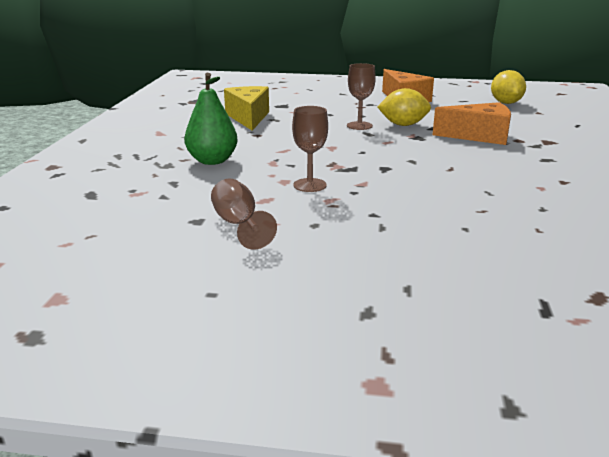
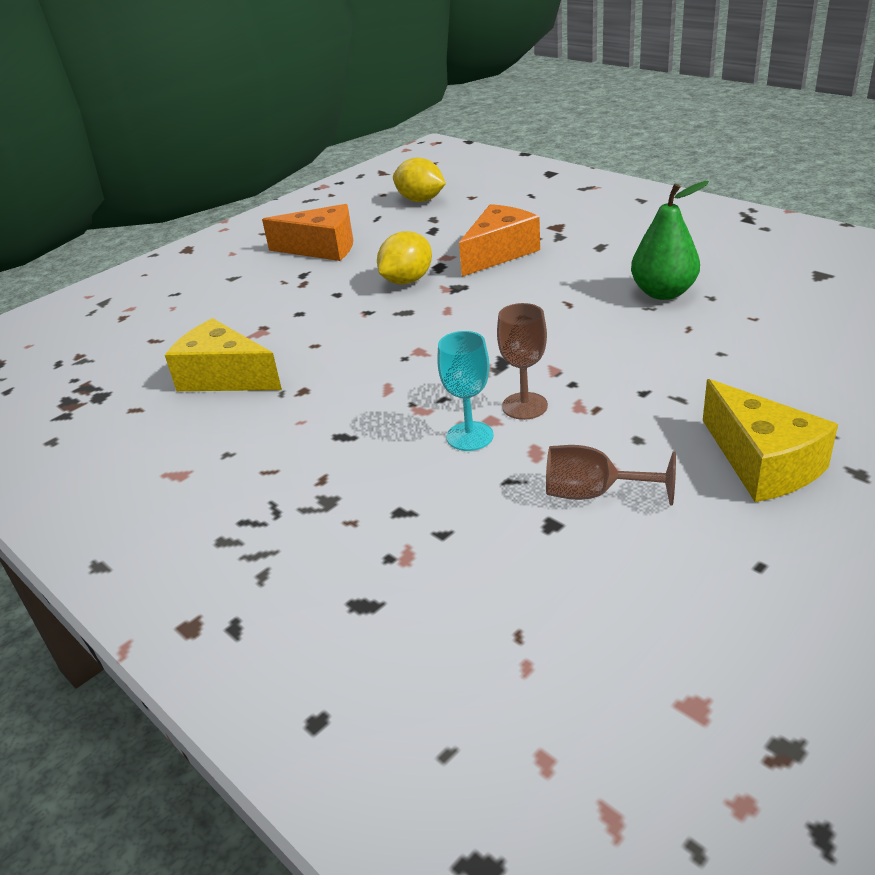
camera: 50 degrees left, 10 degrees up
green pear [184,73,237,165] -> green pear moved to [631,181,709,300]
brown goblet [347,63,376,130] -> none
none -> turquoise goblet [437,331,494,451]
none -> yellow cheese [703,379,838,502]

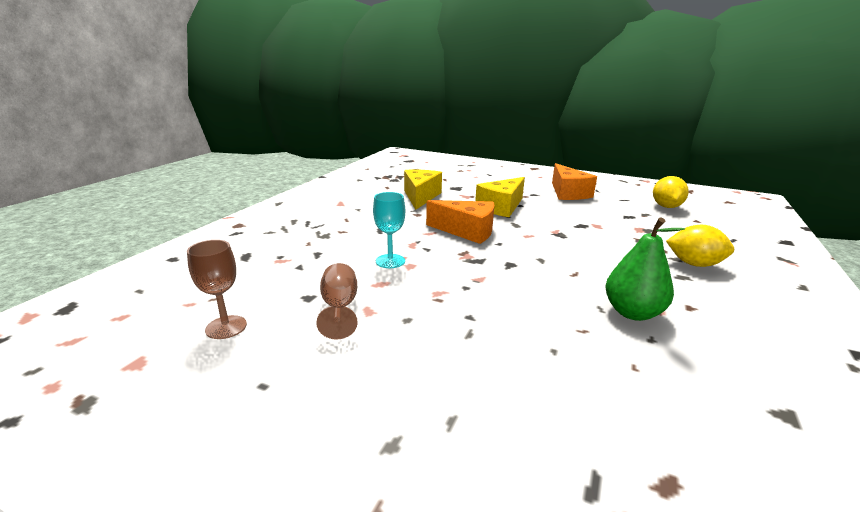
camera: 65 degrees right, 10 degrees down
yellow lemon [377,231,432,284] -> yellow lemon moved to [666,225,734,267]
orange cheese [459,204,540,277] -> orange cheese moved to [426,200,494,244]
brown goblet [497,303,548,420] -> brown goblet moved to [187,240,247,339]
yellow cheese [703,379,838,502] -> yellow cheese moved to [475,177,525,217]

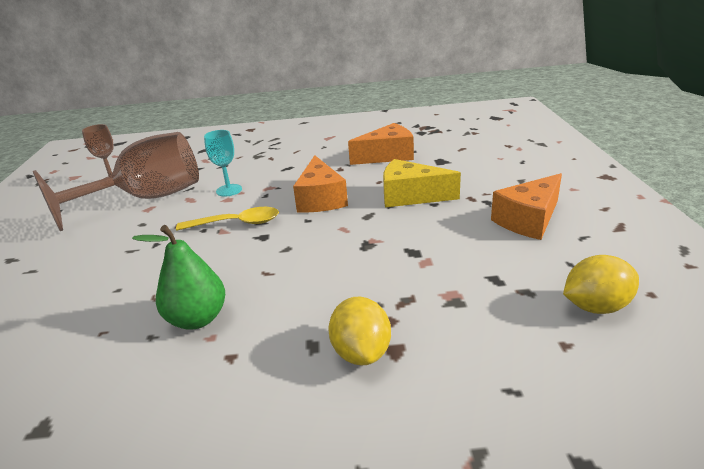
camera: 65 degrees right, 5 degrees up
brown goblet [316,263,358,340] -> brown goblet [33,132,199,231], size x2.22
yellow cheese [404,170,442,210] -> orange cheese [348,123,414,165]
none -> yellow spoon [176,207,279,231]

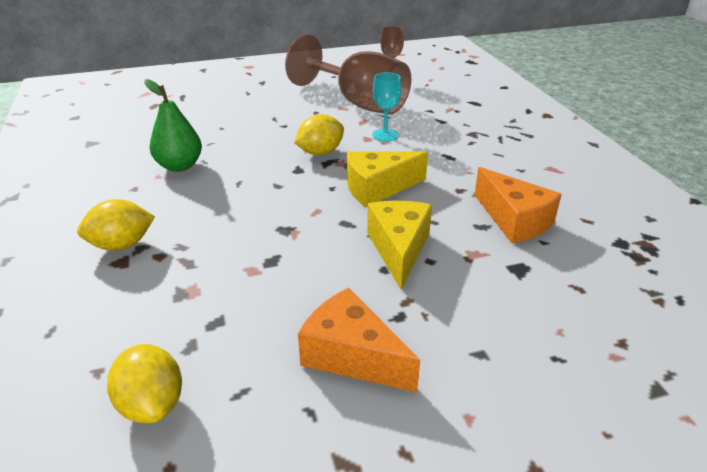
camera: 75 degrees right, 5 degrees up
yellow spoon [176,207,279,231] -> yellow lemon [294,114,344,155]
orange cheese [293,155,348,212] -> yellow cheese [347,151,428,207]

